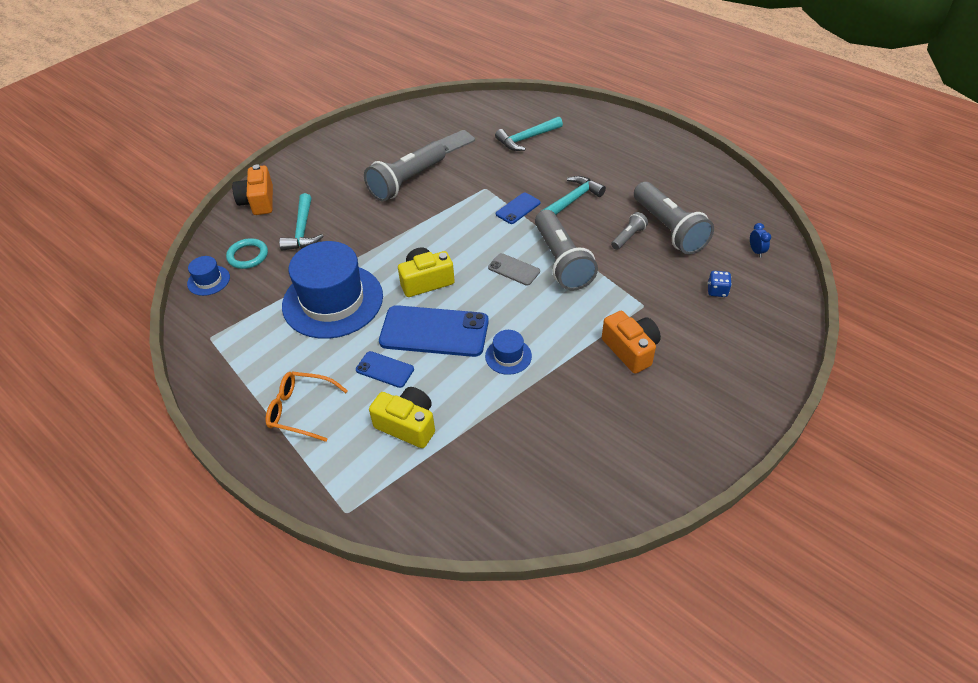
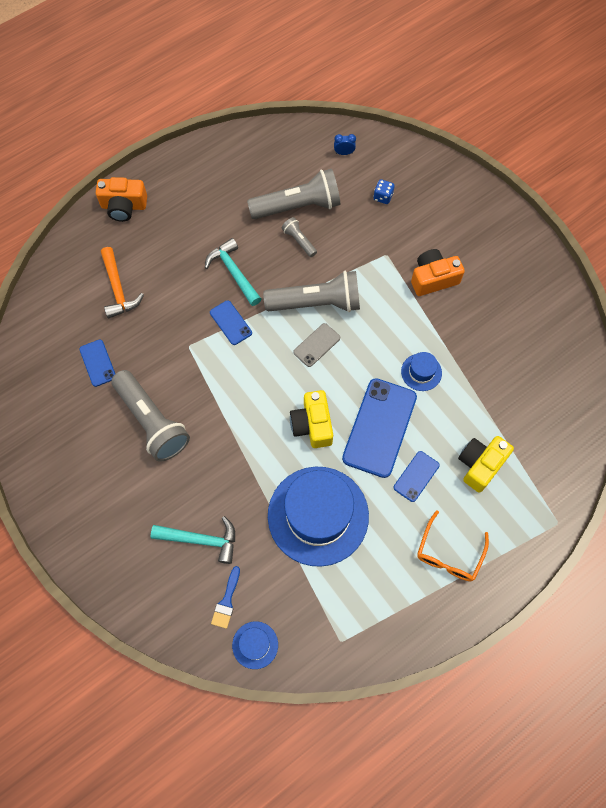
camera: 80 degrees left, 20 degrees up
turquoise ring [226,238,268,269] -> blue brush [211,566,240,629]
orange camera [232,164,273,215] -> orange camera moved to [96,177,147,222]
grey phone [437,130,475,154] -> blue phone [79,339,115,387]
turquoise hammer [495,117,563,151] -> orange hammer [101,247,144,319]

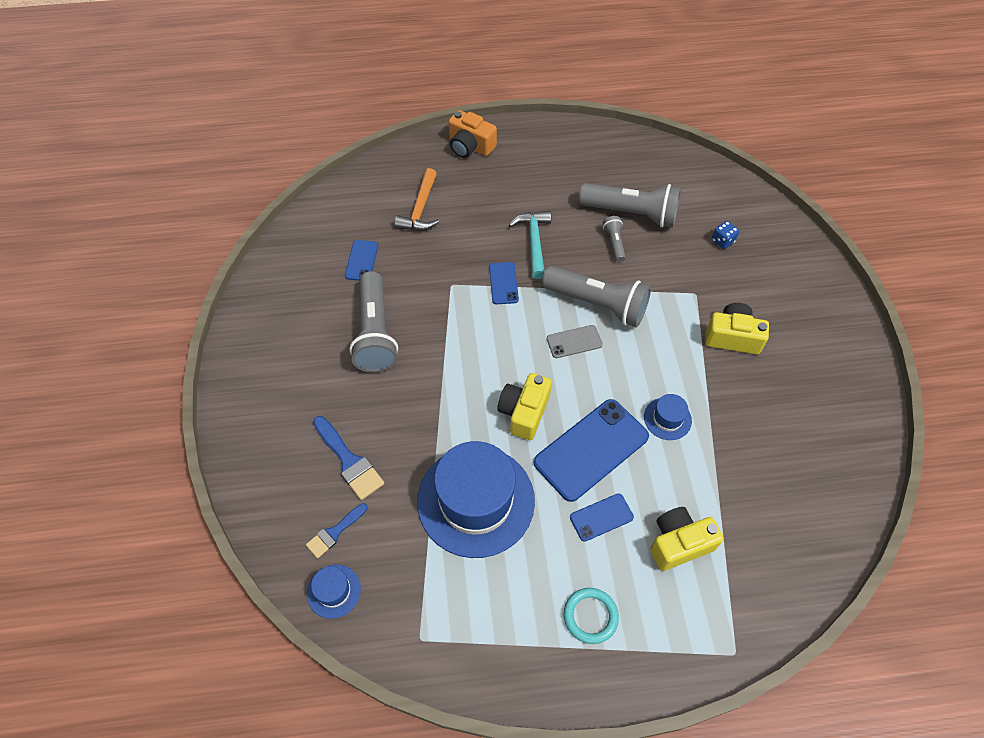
camera: 30 degrees right, 10 degrees down
turquoise hammer [151,516,235,564] -> blue brush [313,416,385,500]
blue clock [334,134,356,155] -> none
orange camera [411,249,465,296] -> yellow camera [705,303,769,354]
orange glasses [417,510,489,582] -> turquoise ring [564,588,619,644]

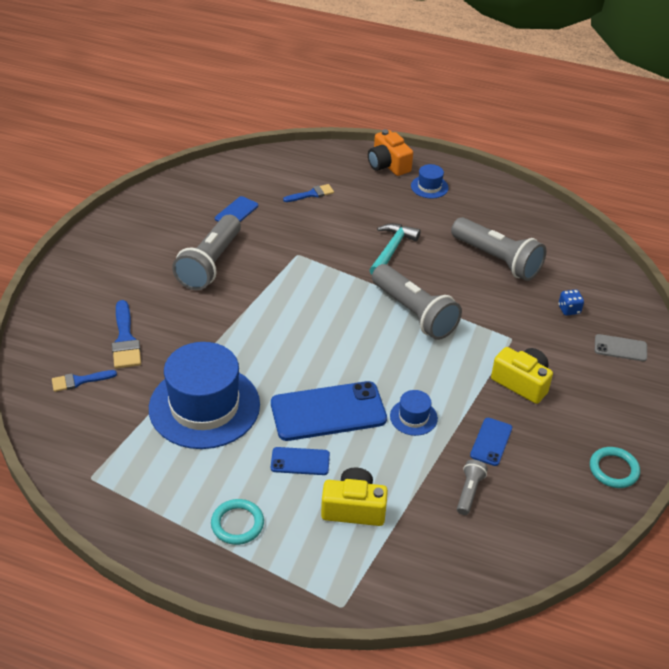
camera: 25 degrees right, 15 degrees down
blue hat [307,564,361,619] -> blue hat moved to [411,164,449,198]
orange hammer [394,168,439,231] -> blue brush [283,184,334,202]
blue phone [489,262,519,304] -> blue phone moved to [470,418,512,466]
yellow camera [497,373,552,440] -> none
grey phone [547,325,603,358] -> grey phone moved to [595,334,647,361]
grey flashlight [603,216,626,262] -> grey flashlight moved to [457,460,488,515]
none -> turquoise ring [590,447,640,488]

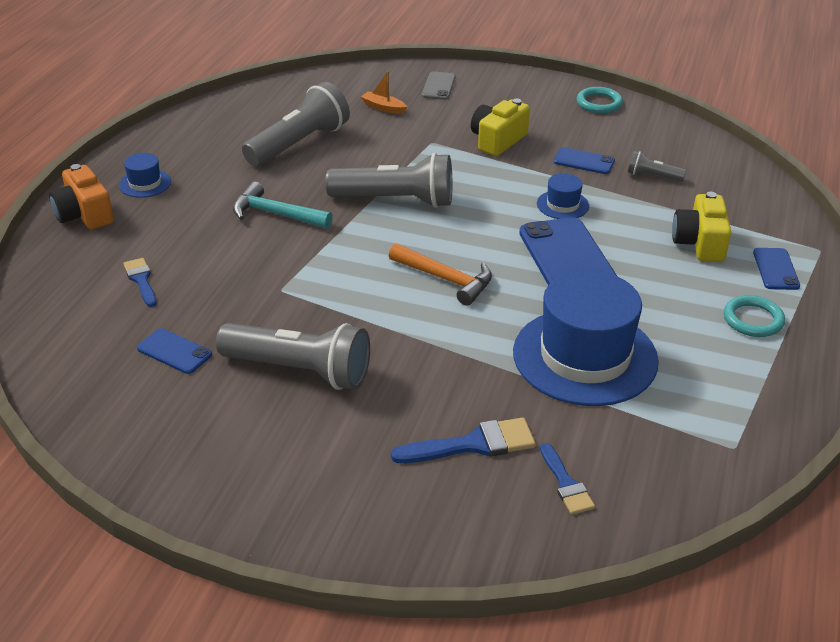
camera: 90 degrees left, 5 degrees down
blue phone [271,447,330,475] -> blue phone moved to [753,248,800,290]
orange camera [368,129,413,176] -> orange camera turned 90 degrees clockwise [49,164,114,230]
grey flashlight [372,264,462,340] -> grey flashlight turned 45 degrees clockwise [326,153,452,208]
blue dice [558,290,584,316] -> orange boat [361,71,407,114]
none -> orange hammer [389,243,492,306]

